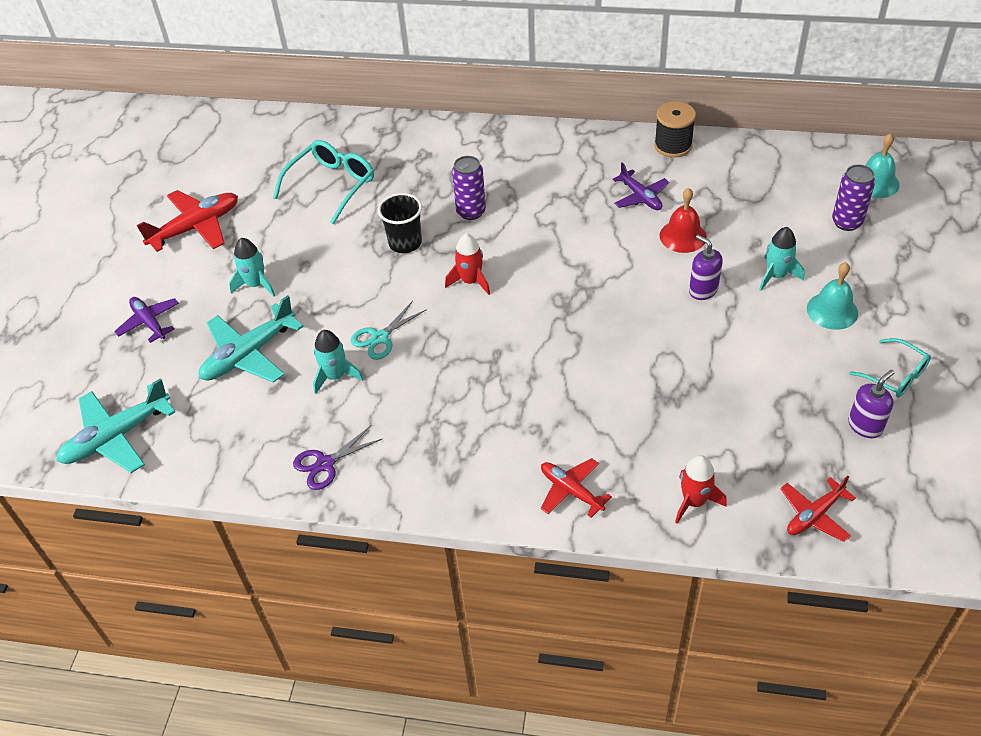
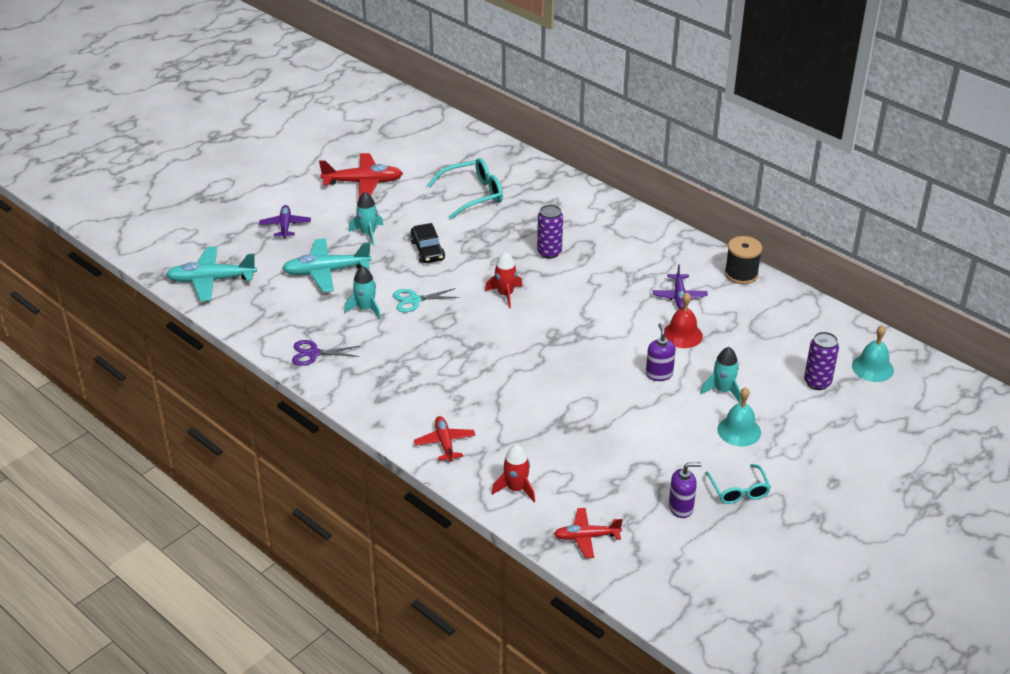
camera: 30 degrees right, 10 degrees down
black cup [378,193,422,253] -> none
none -> black car [410,223,445,263]

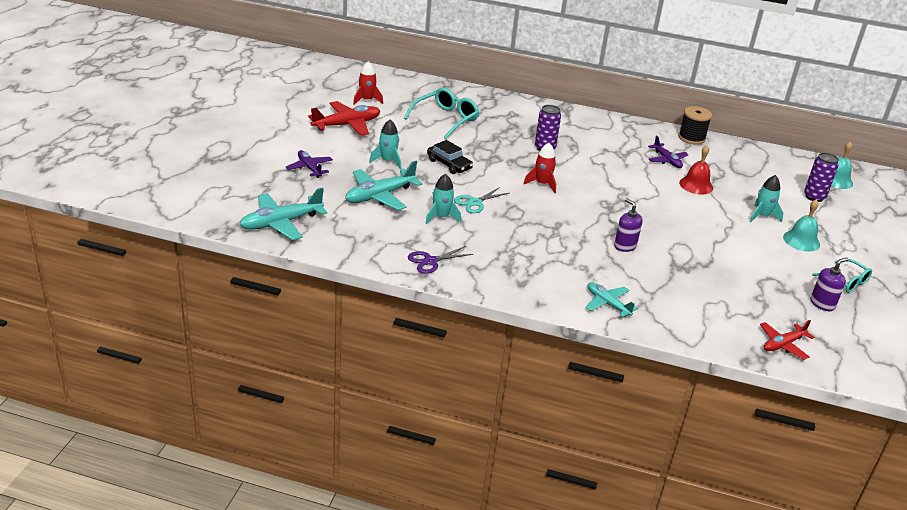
camera: 30 degrees left, 5 degrees down
red plane [414,416,475,462] -> turquoise plane [586,282,638,317]
red rocket [492,444,535,502] -> red rocket moved to [353,61,383,105]
purple soap dispenser [646,323,676,381] -> purple soap dispenser moved to [614,198,643,252]

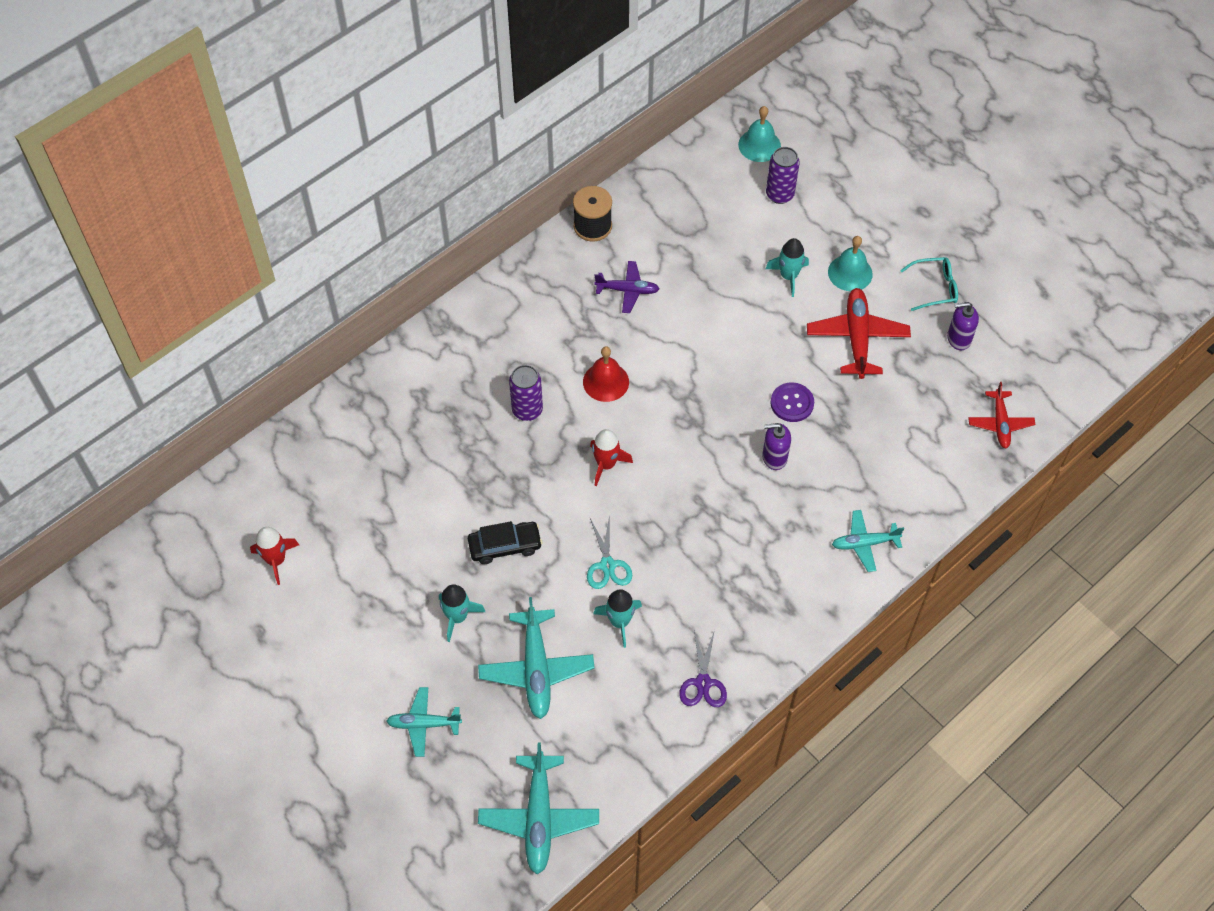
camera: 55 degrees left, 25 degrees up
purple plane [286,150,333,178] -> turquoise plane [386,687,462,757]
red plane [308,101,380,136] -> red plane moved to [807,288,911,379]
turquoise glasses [404,88,479,139] -> none
red bell [679,145,713,195] -> red bell moved to [583,346,629,402]
purple soap dispenser [811,257,848,311] -> purple soap dispenser turned 90 degrees counterclockwise [947,302,979,350]
none -> purple button [770,382,814,422]

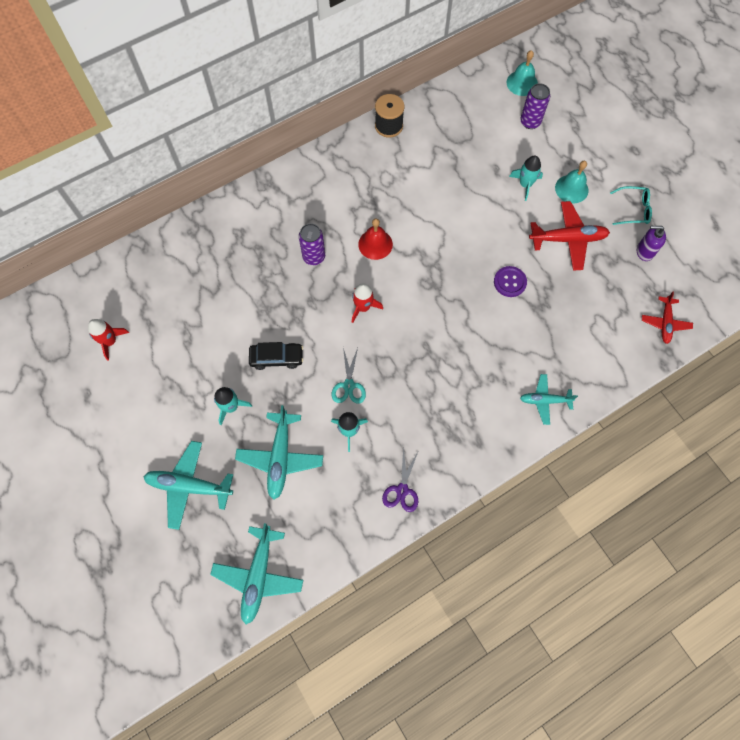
camera: 10 degrees right, 10 degrees up
turquoise plane [386,687,462,757] -> turquoise plane [143,441,233,530], size x1.61
purple plane [594,261,659,313] -> none
purple soap dispenser [762,423,791,470] -> none
red plane [807,288,911,379] -> red plane turned 75 degrees clockwise [529,201,610,271]

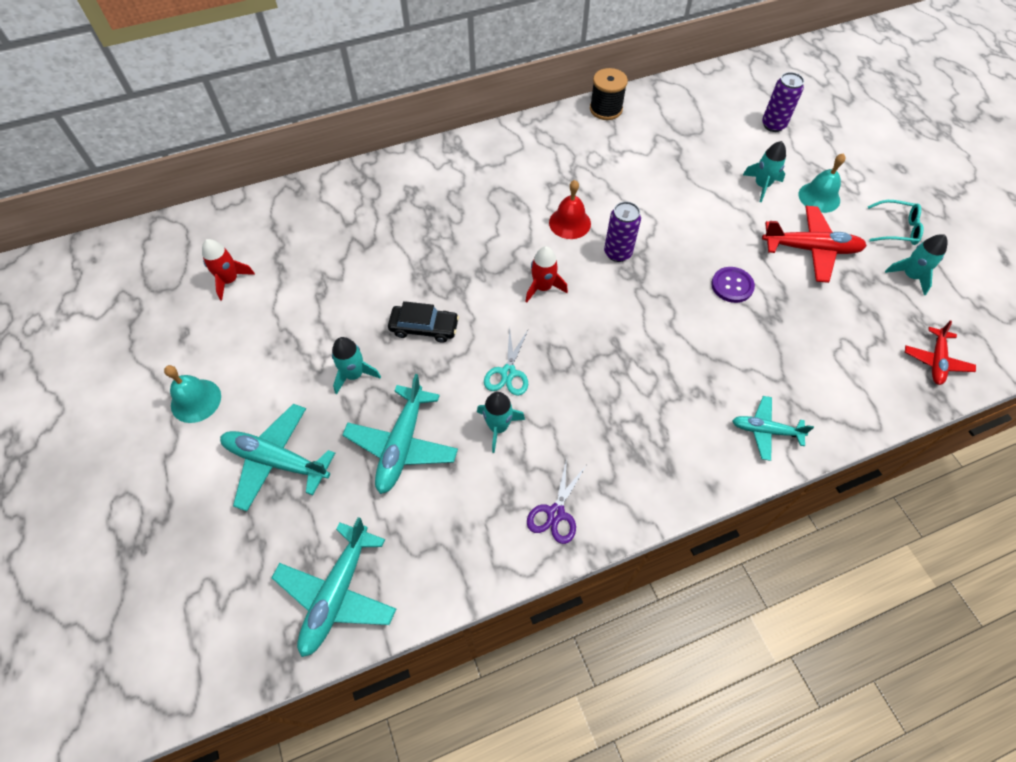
camera: 10 degrees right, 10 degrees down
purple can [299,223,325,265] -> purple can moved to [604,202,641,262]
turquoise bell [506,50,538,96] -> turquoise bell moved to [164,365,221,423]
purple soap dispenser [637,226,666,261] -> turquoise rocket [885,234,948,295]

